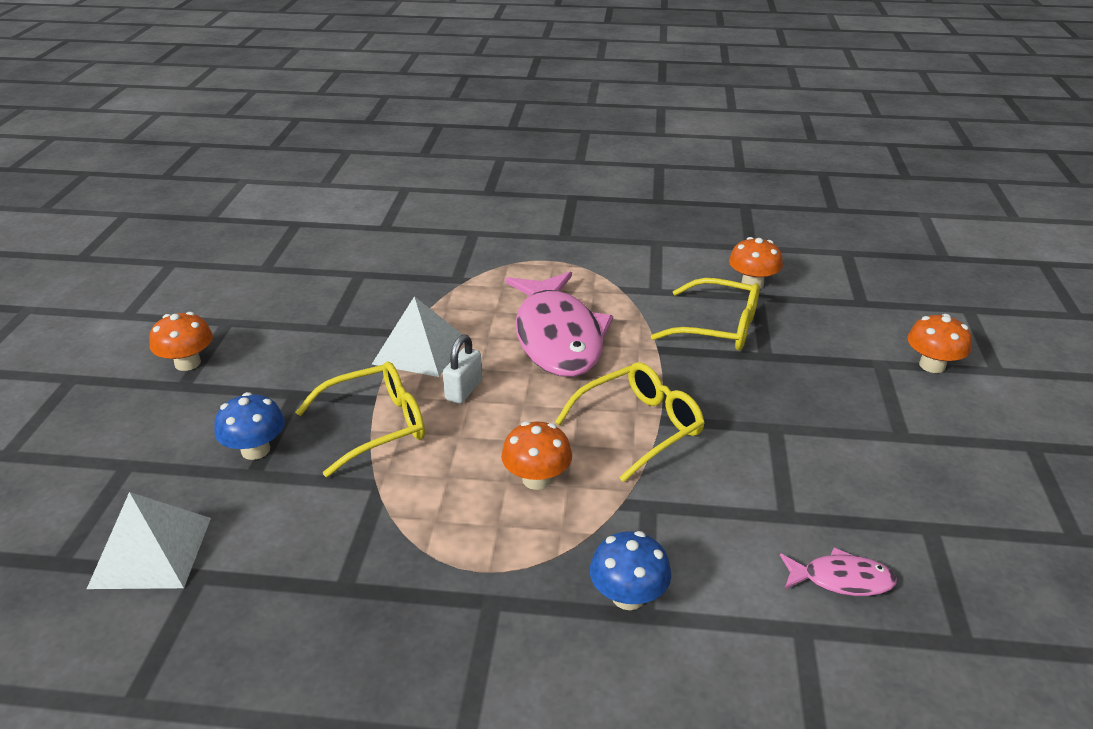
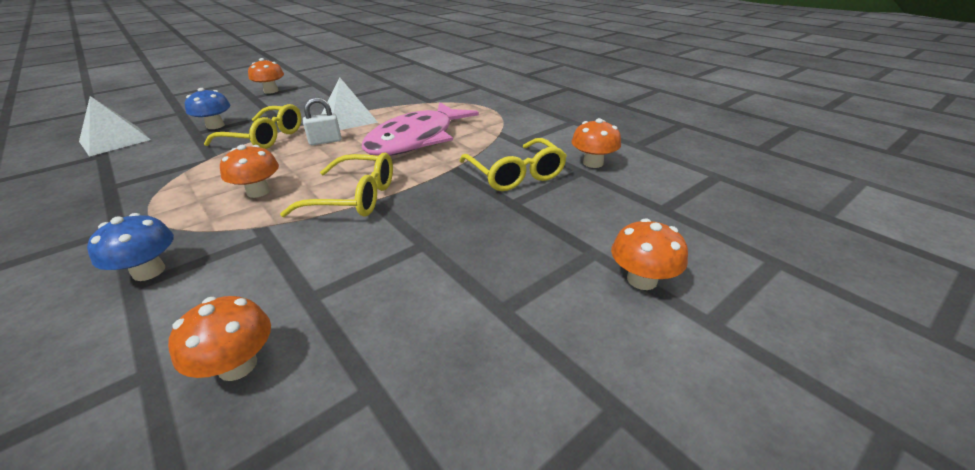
camera: 45 degrees right, 0 degrees up
pink fish [780,548,897,596] -> orange mushroom [168,296,271,381]

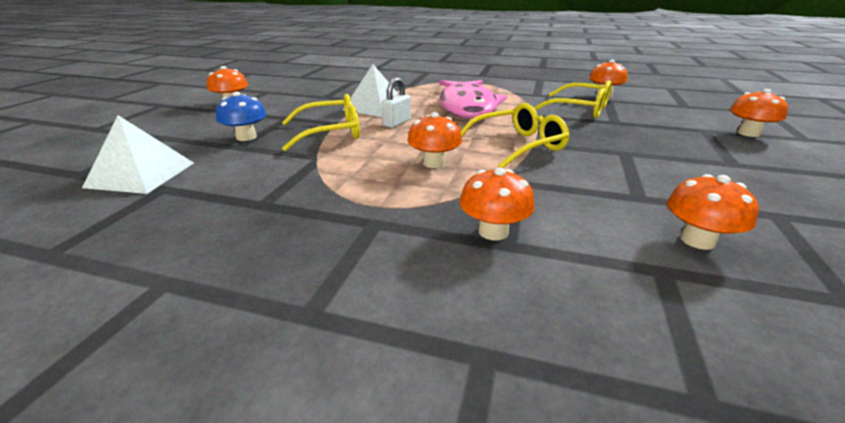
camera: 35 degrees left, 5 degrees down
blue mushroom [87,213,174,281] -> orange mushroom [459,168,535,240]

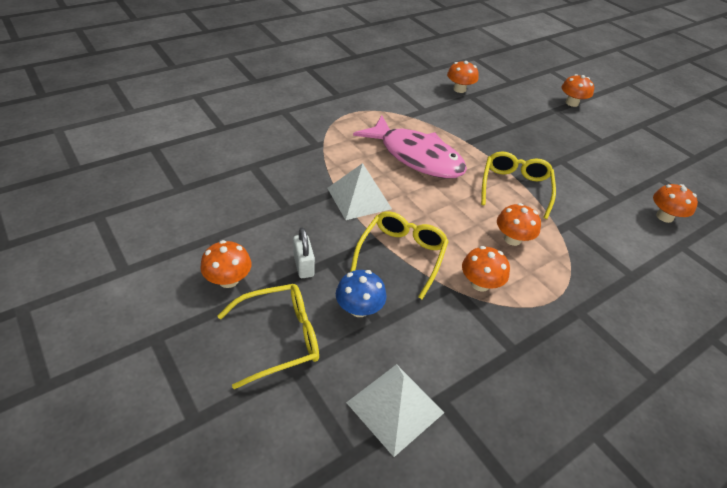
camera: 55 degrees left, 15 degrees up
white padlock [382,77,411,128] -> white padlock moved to [293,227,315,278]
orange mushroom [459,168,535,240] -> orange mushroom moved to [462,246,510,292]
yellow glasses [533,80,612,118] -> yellow glasses moved to [218,284,319,389]

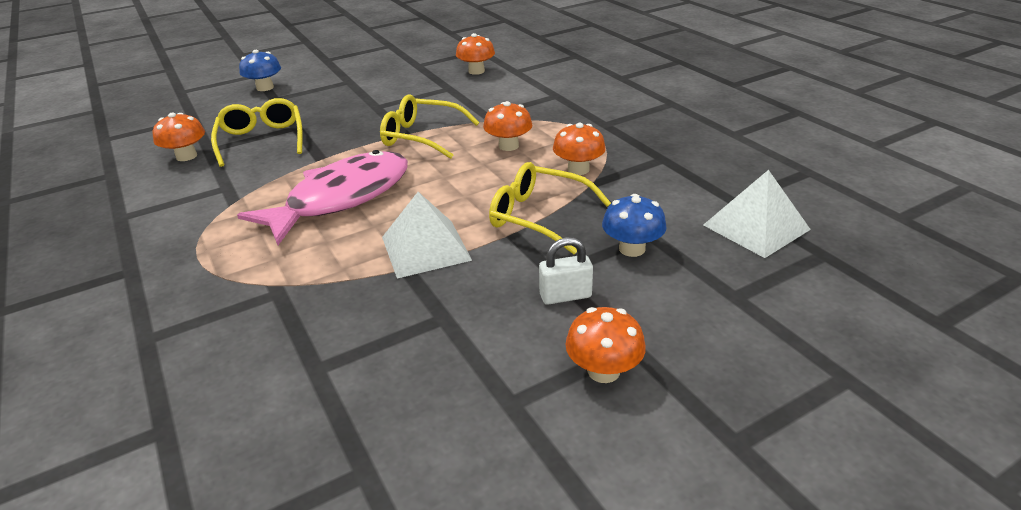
camera: 80 degrees left, 10 degrees down
yellow glasses [218,284,319,389] -> yellow glasses moved to [211,98,303,167]
orange mushroom [562,74,594,107] -> blue mushroom [239,50,281,91]

